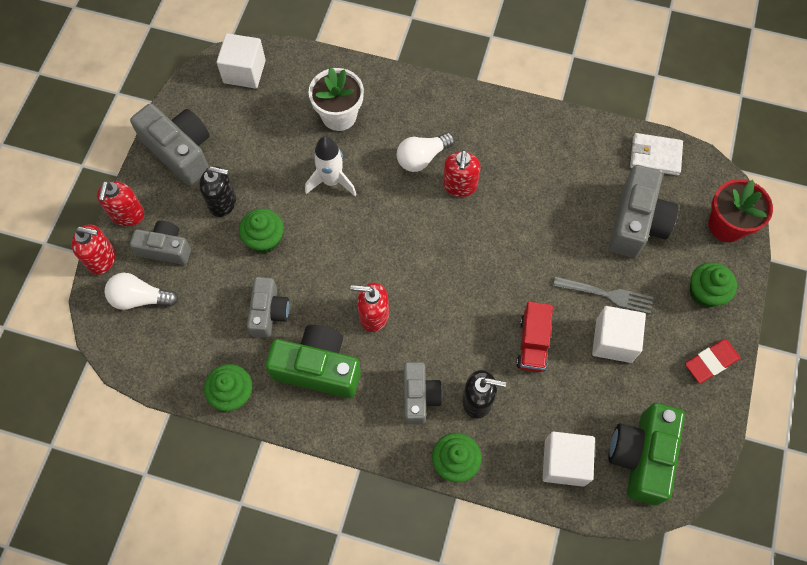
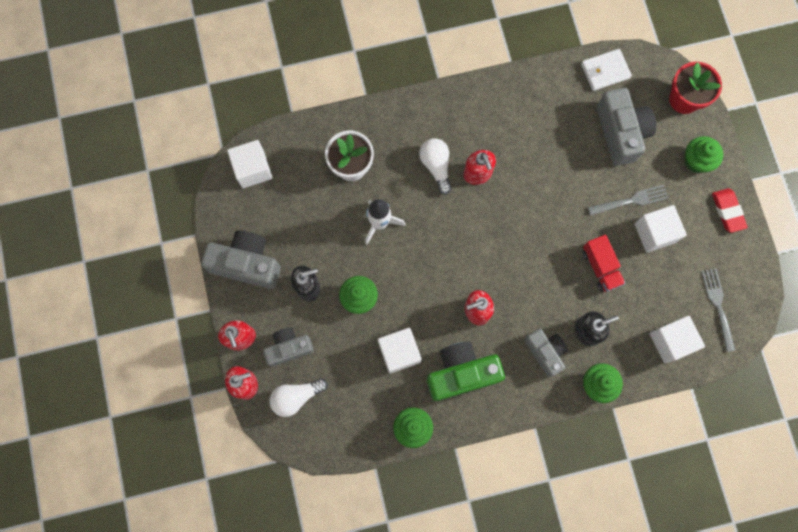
camera: 30 degrees left, 10 degrees up
grey camera [247,277,290,338] -> white cube [378,328,421,374]
white light bulb [396,133,455,172] -> white light bulb turned 135 degrees clockwise [419,138,451,195]
green camera [608,403,685,505] -> grey fork [701,268,735,352]
red eraser [685,339,740,383] -> red eraser turned 45 degrees counterclockwise [712,188,748,233]

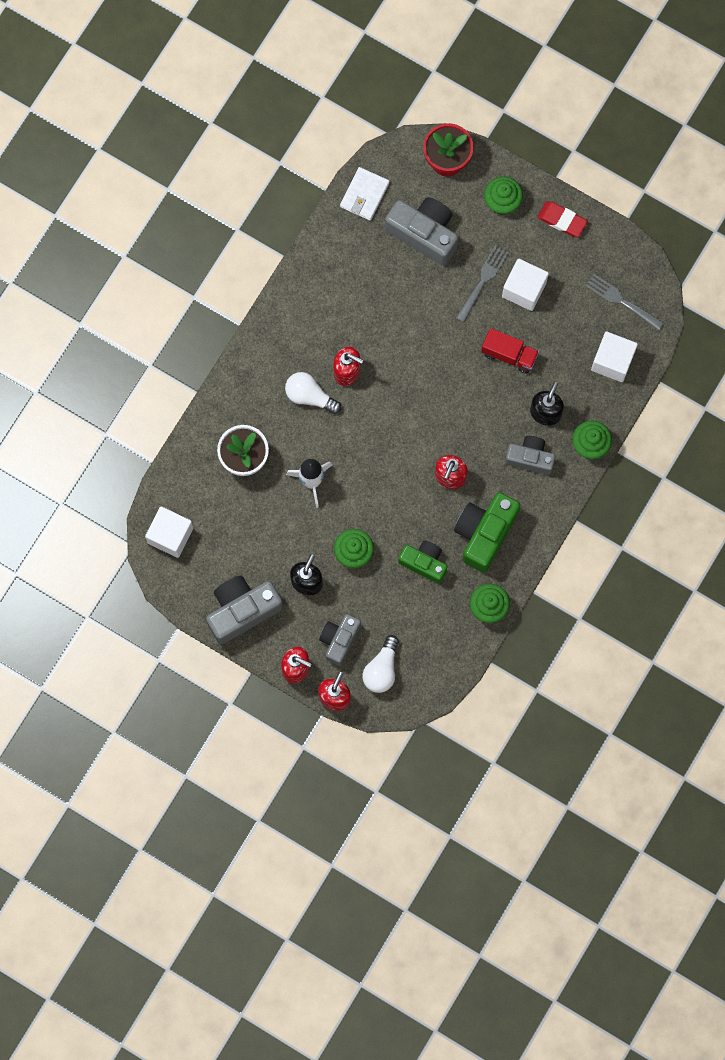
camera: 45 degrees left, 0 degrees up
white cube [378,328,421,374] -> green camera [398,540,448,584]

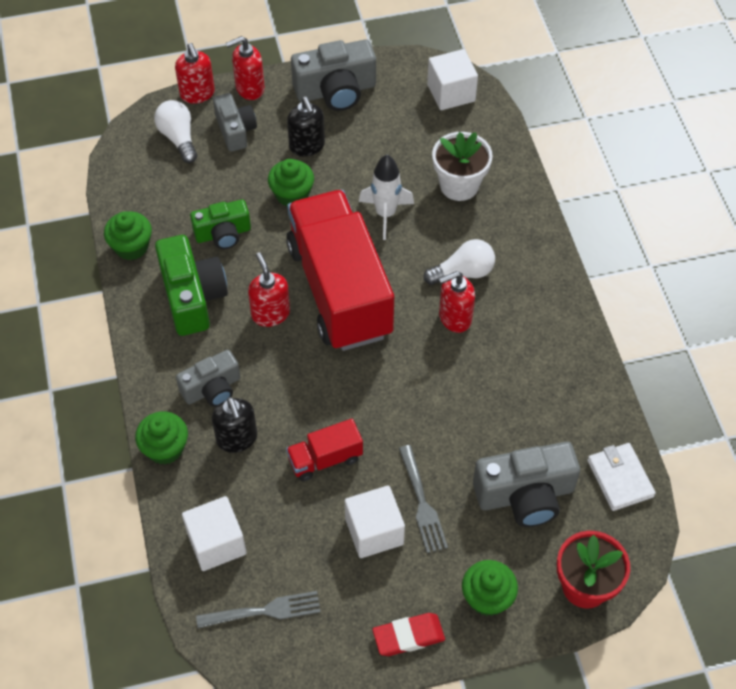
camera: 135 degrees right, 20 degrees down
grey camera [206,576,283,644] -> grey camera turned 60 degrees clockwise [291,40,376,111]
none -> red truck [286,190,394,351]

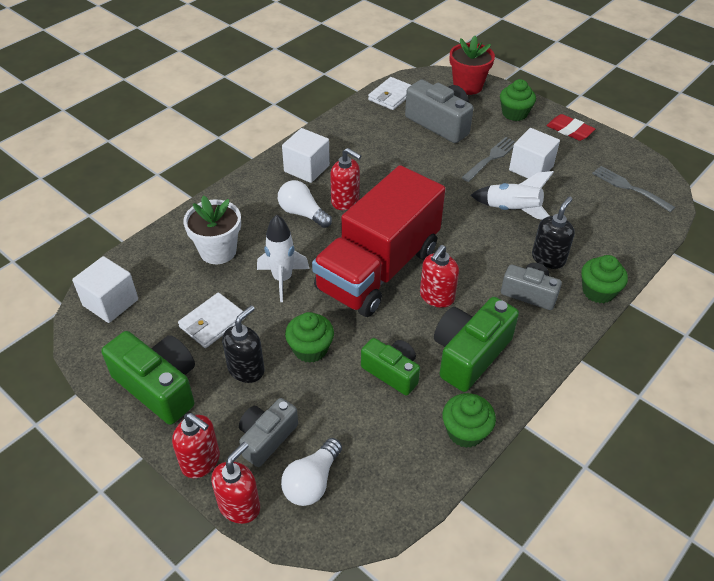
camera: 125 degrees left, 10 degrees down
white cube [182,496,246,571] -> white cube moved to [282,128,330,183]
red truck [286,419,363,481] -> white rocket [471,171,554,220]
grey camera [291,40,376,111] -> green camera [102,331,195,425]
none -> white wallet [178,292,246,348]

